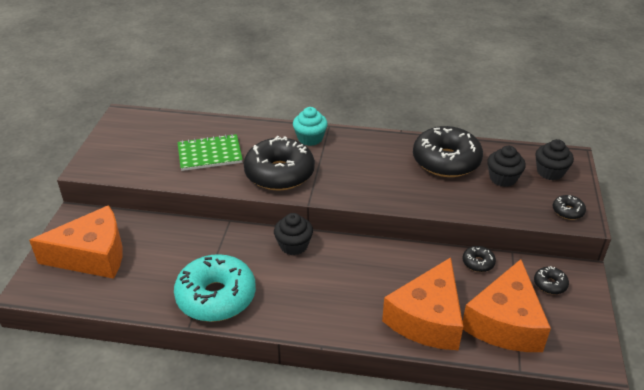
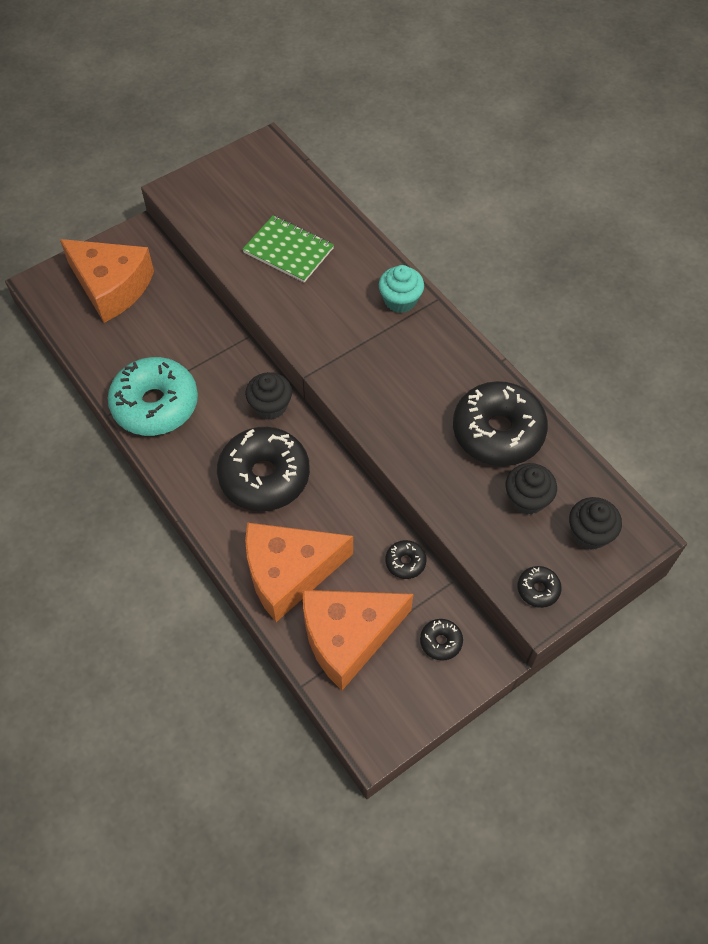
camera: 45 degrees right, 20 degrees up
black donut [244,136,315,191] -> black donut moved to [217,427,310,511]

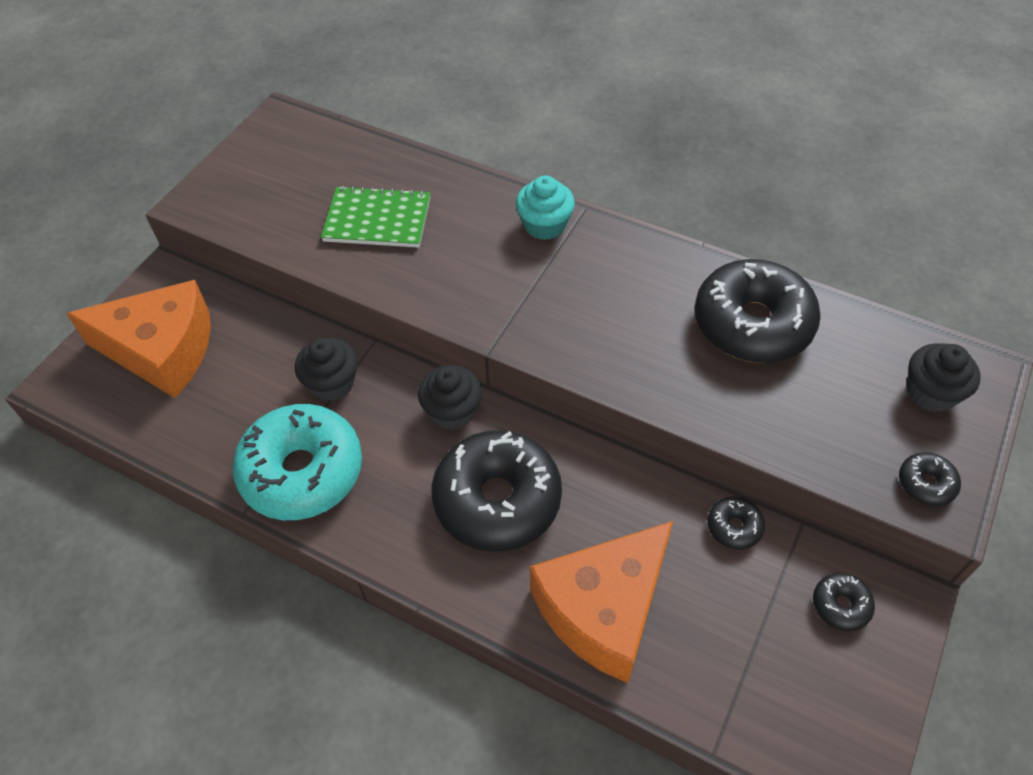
camera: 25 degrees left, 5 degrees down
orange cheese [303,590,413,690] -> none
black cupcake [506,463,557,515] -> black cupcake moved to [295,338,358,401]

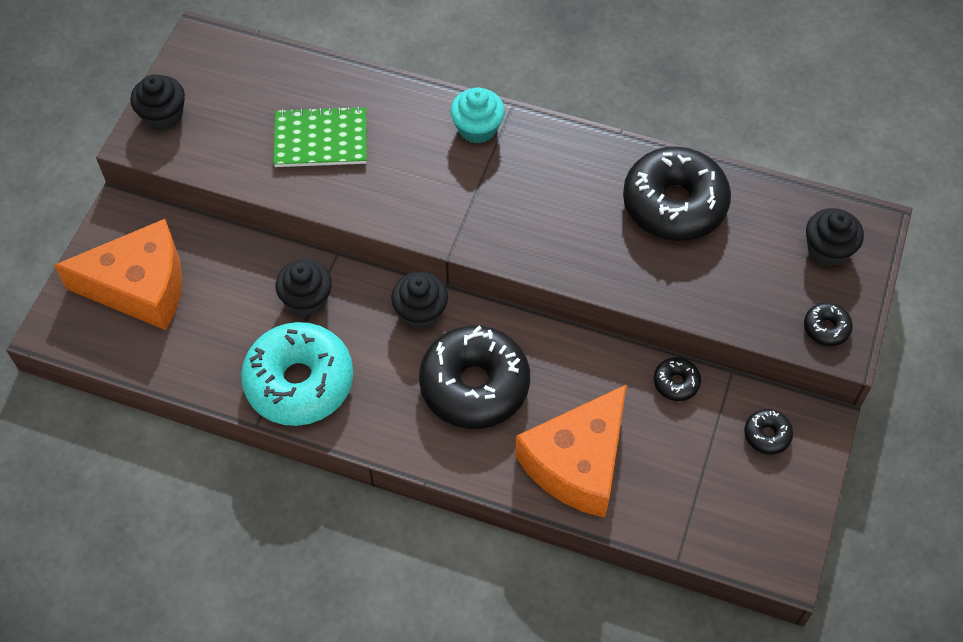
camera: 10 degrees left, 5 degrees up
none -> black cupcake [130,74,185,131]

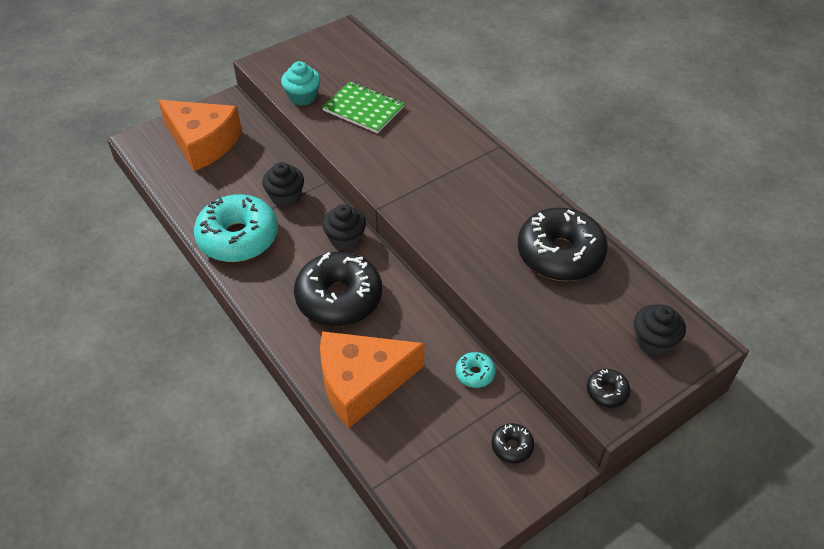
camera: 35 degrees right, 10 degrees down
black cupcake [130,74,185,131] -> none
turquoise cupcake [451,87,505,143] -> turquoise cupcake moved to [281,61,321,106]
black donut [654,357,701,401] -> turquoise donut [456,352,496,388]

